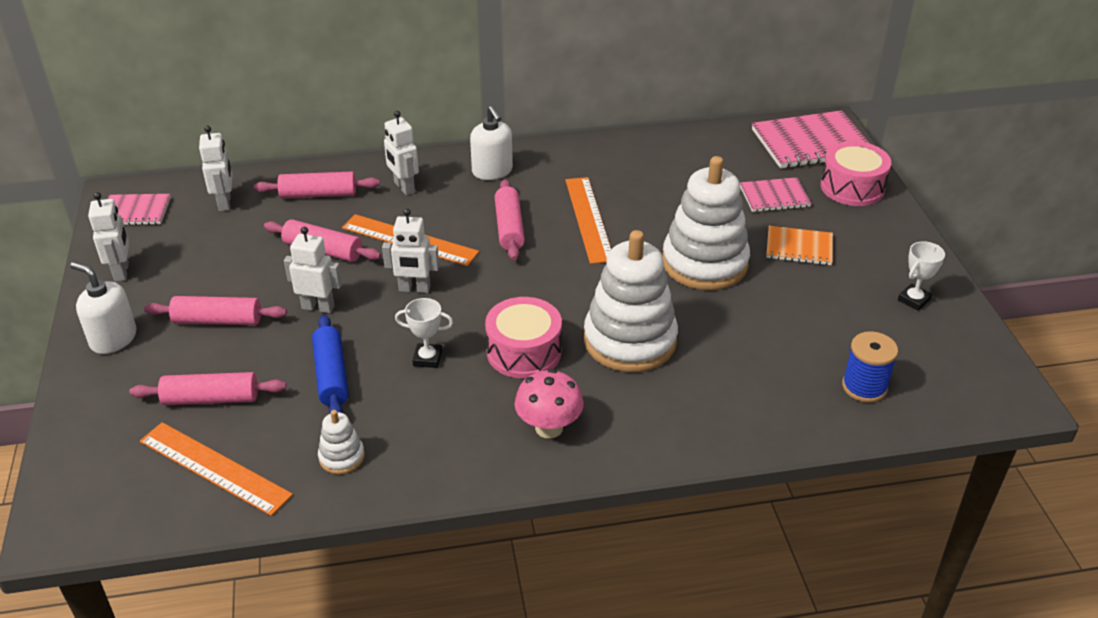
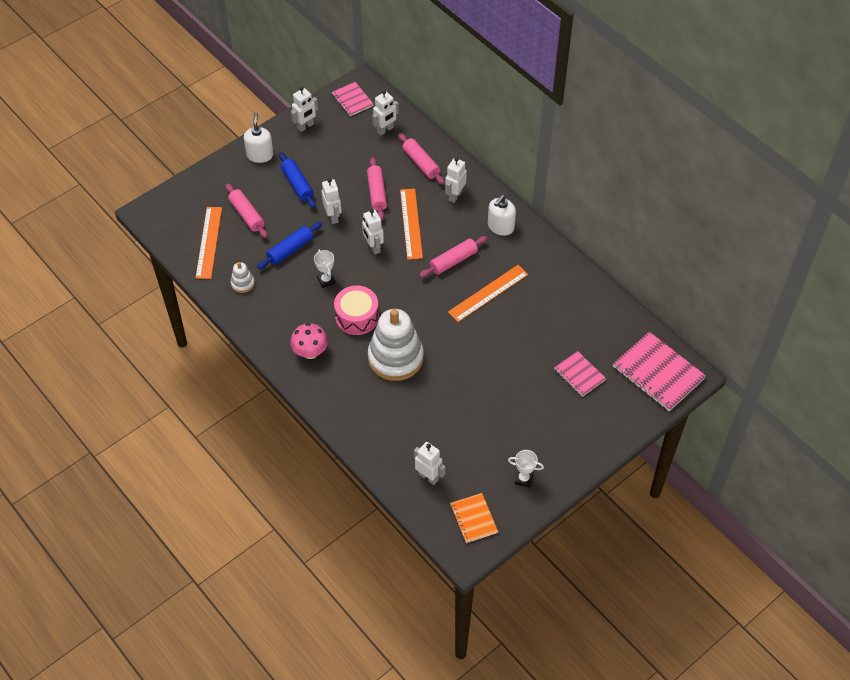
camera: 60 degrees right, 15 degrees up
pink rolling pin [144,296,287,325] -> blue rolling pin [279,152,316,208]
white stacking toy [662,156,750,290] -> none
orange notebook [766,226,833,265] -> orange notebook moved to [450,493,498,543]
pink drum [821,141,891,206] -> none
blue spool [842,331,898,403] -> white robot [414,442,445,485]

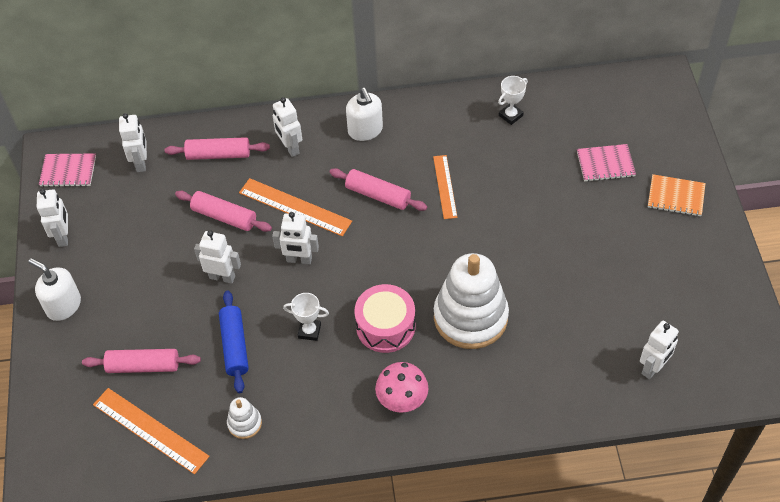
camera: 55 degrees left, 0 degrees up
blue rolling pin [279,152,316,208] -> none
white robot [414,442,445,485] -> white robot turned 150 degrees clockwise [640,321,679,379]
pink rolling pin [419,236,488,277] -> pink rolling pin turned 60 degrees counterclockwise [329,168,427,211]
orange ruler [448,265,528,322] -> orange ruler [433,155,458,219], size x0.67
orange notebook [450,493,498,543] -> orange notebook moved to [648,174,705,216]
white trophy [508,450,544,487] -> white trophy moved to [498,76,528,125]
pink notebook [613,332,706,411] -> none

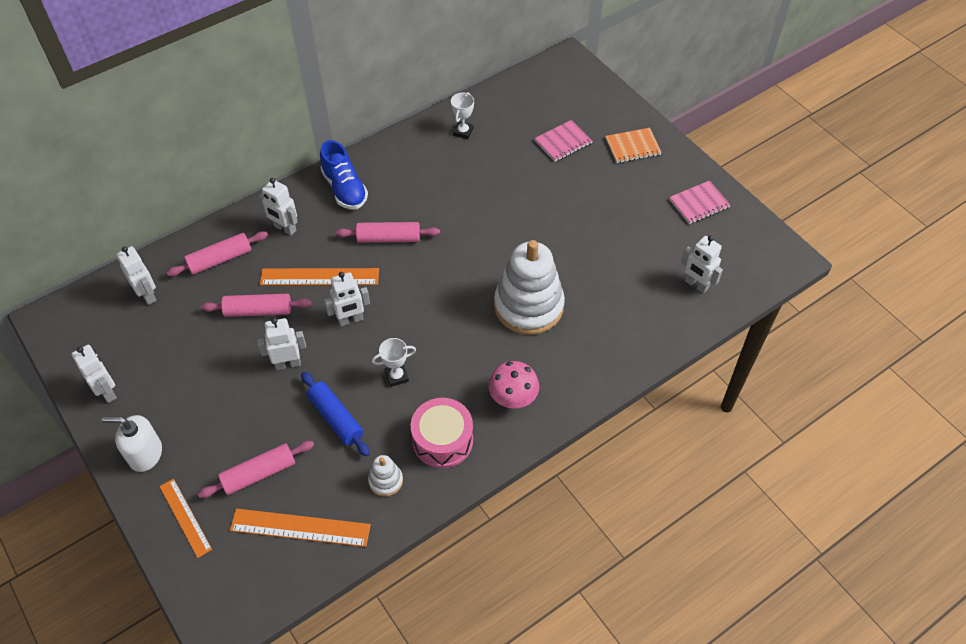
camera: 30 degrees left, 0 degrees up
pink notebook [39,154,96,187] -> pink notebook moved to [669,180,731,224]
white soap dispenser [346,88,383,141] -> blue shoe [320,140,368,210]
pink drum [354,284,415,353] -> pink drum moved to [411,398,473,468]
orange ruler [433,155,458,219] -> orange ruler moved to [159,479,212,558]
white robot [640,321,679,379] -> white robot turned 120 degrees clockwise [681,236,723,294]

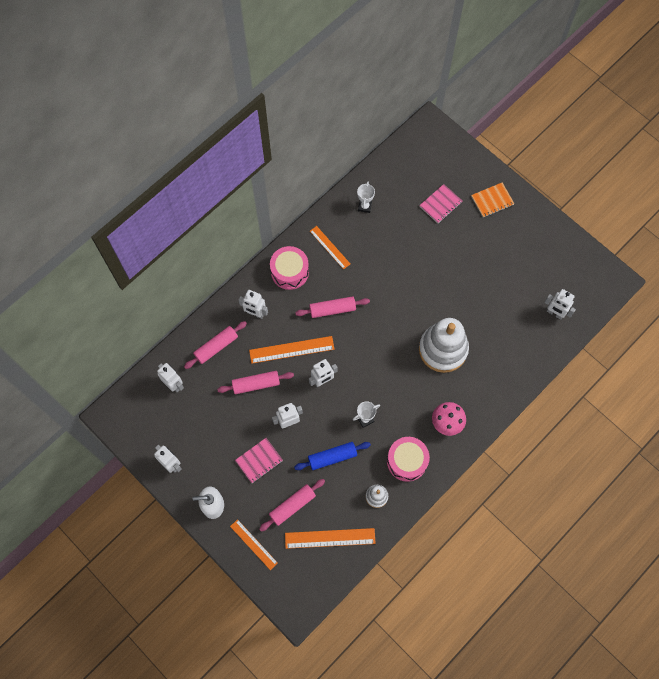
camera: 10 degrees left, 15 degrees up
blue rolling pin [301,372,370,457] -> blue rolling pin turned 60 degrees counterclockwise [294,442,371,470]
blue shoe [320,140,368,210] -> pink drum [270,246,309,290]
pink notebook [669,180,731,224] -> pink notebook moved to [235,438,283,483]
none -> orange ruler [310,226,350,269]

